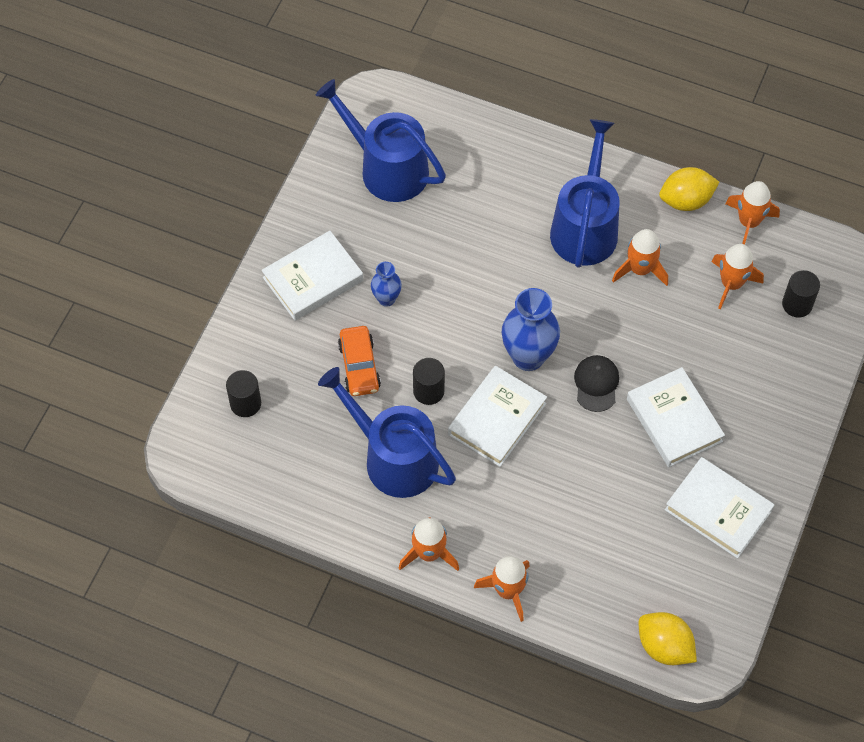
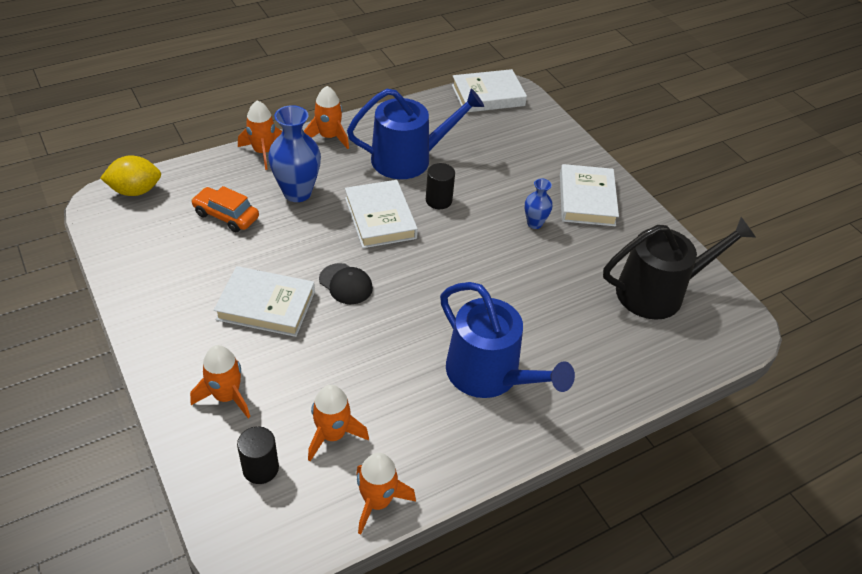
camera: 125 degrees right, 15 degrees down
black cylinder [226,370,261,417] -> none
blue watering can [316,79,446,202] -> black watering can [603,217,756,320]
orange car [338,326,381,396] -> orange car moved to [191,186,259,232]
blue vase [502,288,560,371] -> blue vase moved to [268,105,321,202]
orange rocket [612,229,668,286] -> orange rocket moved to [190,345,250,418]
yellow lemon [659,167,719,211] -> none
white book [665,457,774,559] -> white book moved to [452,69,527,112]

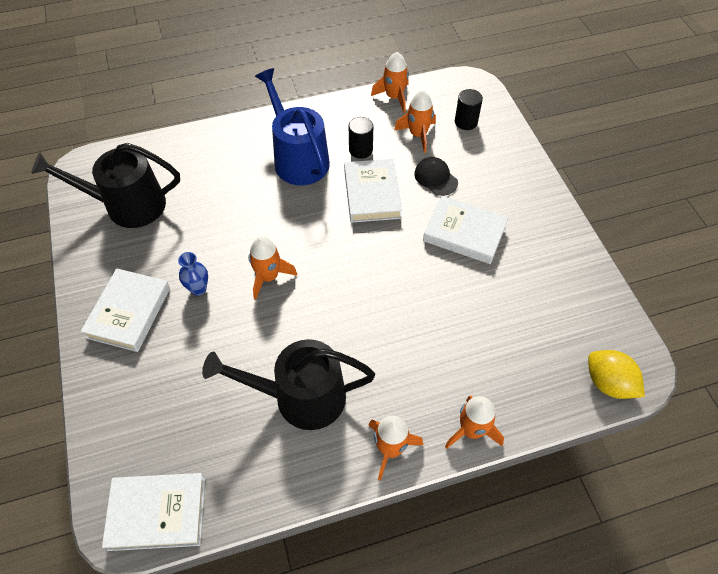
camera: 165 degrees left, 10 degrees up
yellow lemon [100,155,161,196] -> yellow lemon turned 45 degrees clockwise [588,350,645,399]
orange rocket [190,345,250,418] -> orange rocket moved to [248,237,297,300]
orange car [191,186,259,232] -> none
blue vase [268,105,321,202] -> none
black cap [319,263,373,304] -> black cap moved to [414,157,458,196]
white book [345,180,418,248] -> white book moved to [344,159,402,223]
blue watering can [347,89,484,179] -> black watering can [202,339,375,430]
black cylinder [426,163,455,209] -> black cylinder moved to [349,117,373,159]

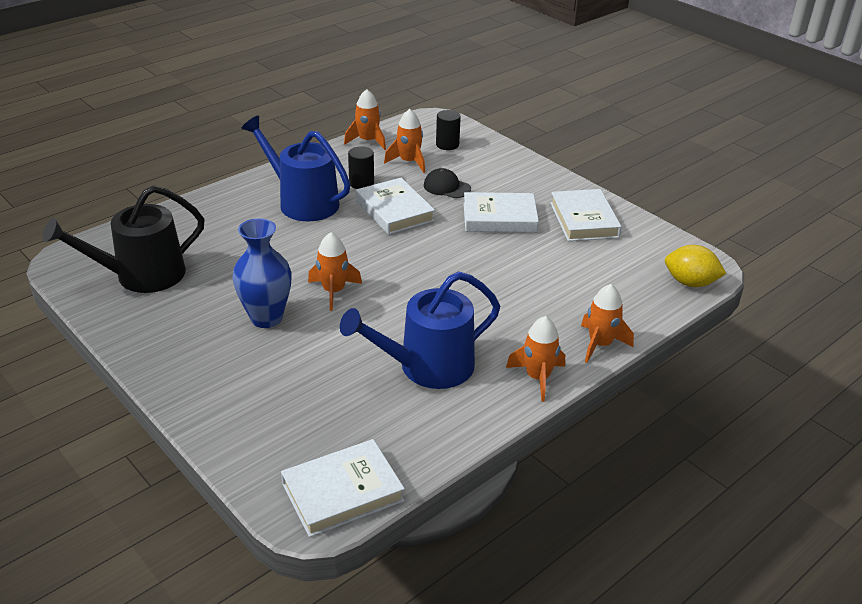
camera: 25 degrees left, 20 degrees down
white book [81,268,170,352] -> white book moved to [550,189,622,241]
blue vase [178,252,208,296] -> blue vase [232,218,292,328], size x1.84
black watering can [202,339,375,430] -> blue watering can [340,272,500,389]

